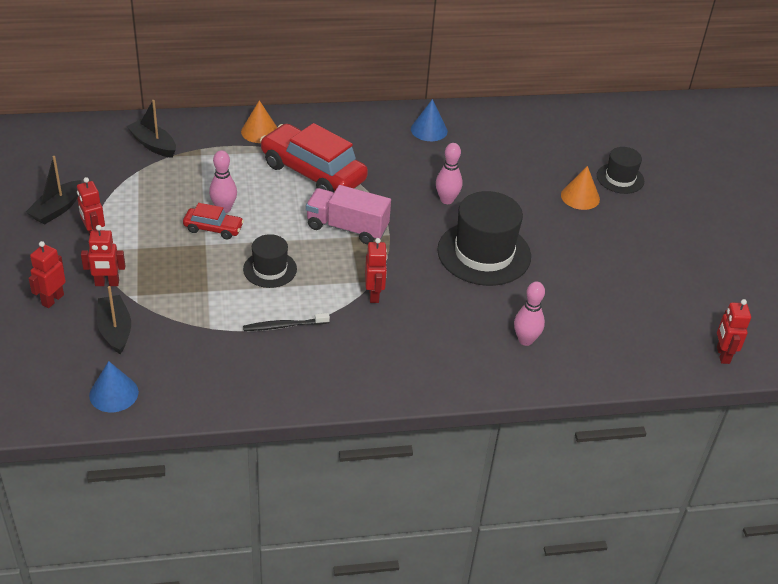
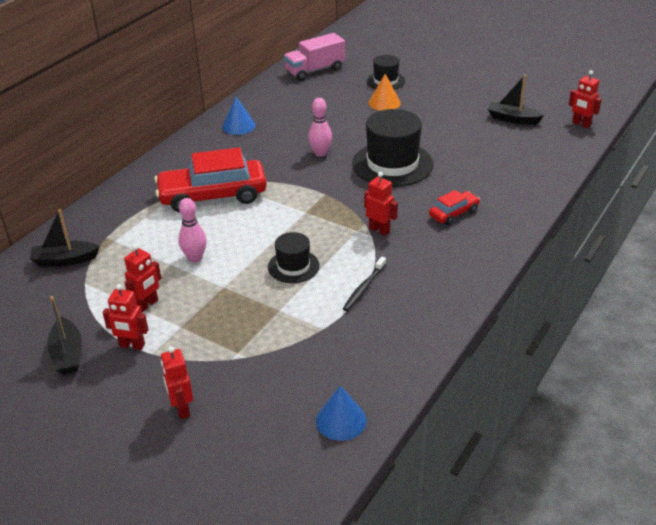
camera: 45 degrees left, 5 degrees down
red robot [81,225,125,286] -> red robot moved to [124,244,161,312]
black boat [97,286,131,354] -> black boat moved to [488,75,544,125]
red car [183,203,244,239] -> red car moved to [429,190,480,225]
orange cone [241,100,277,143] -> none
pink truck [306,185,391,244] -> pink truck moved to [284,33,345,81]
pink bowling pin [514,282,545,346] -> none

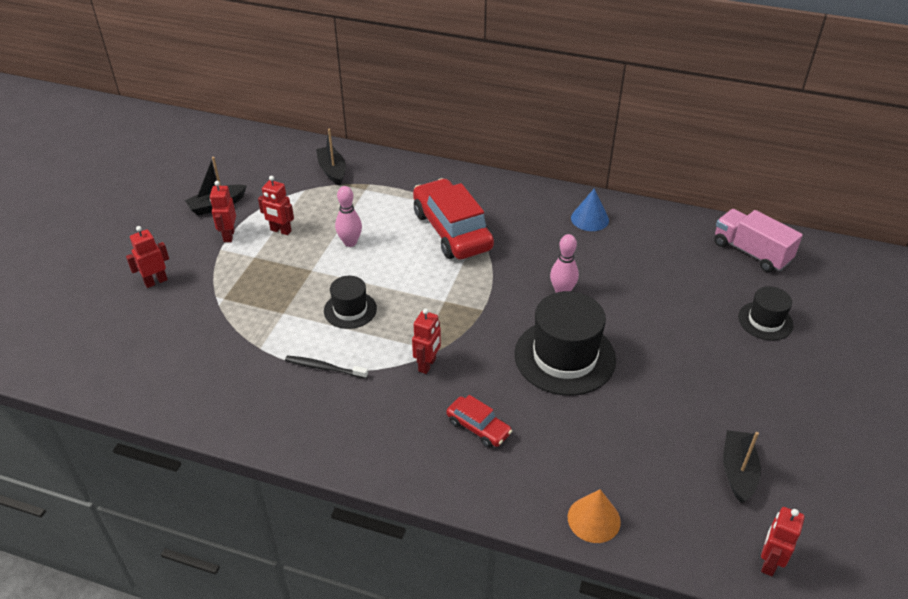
camera: 75 degrees right, 5 degrees up
blue cone [316,386,367,441] -> none
orange cone [368,74,401,111] -> orange cone moved to [568,489,621,543]

